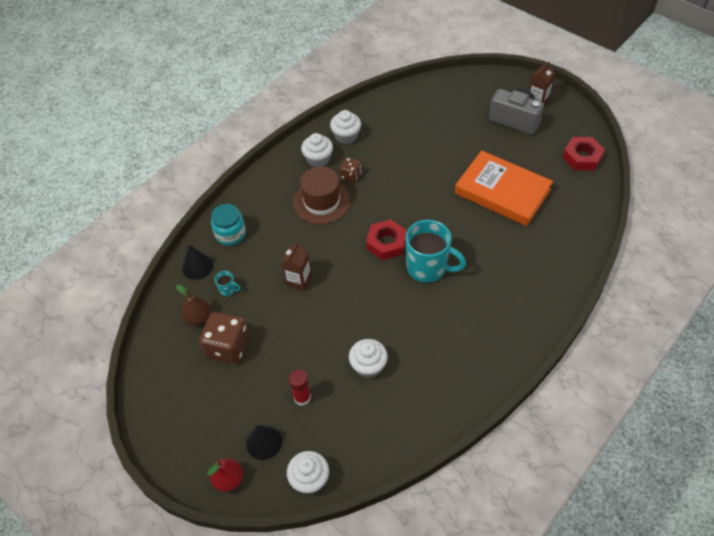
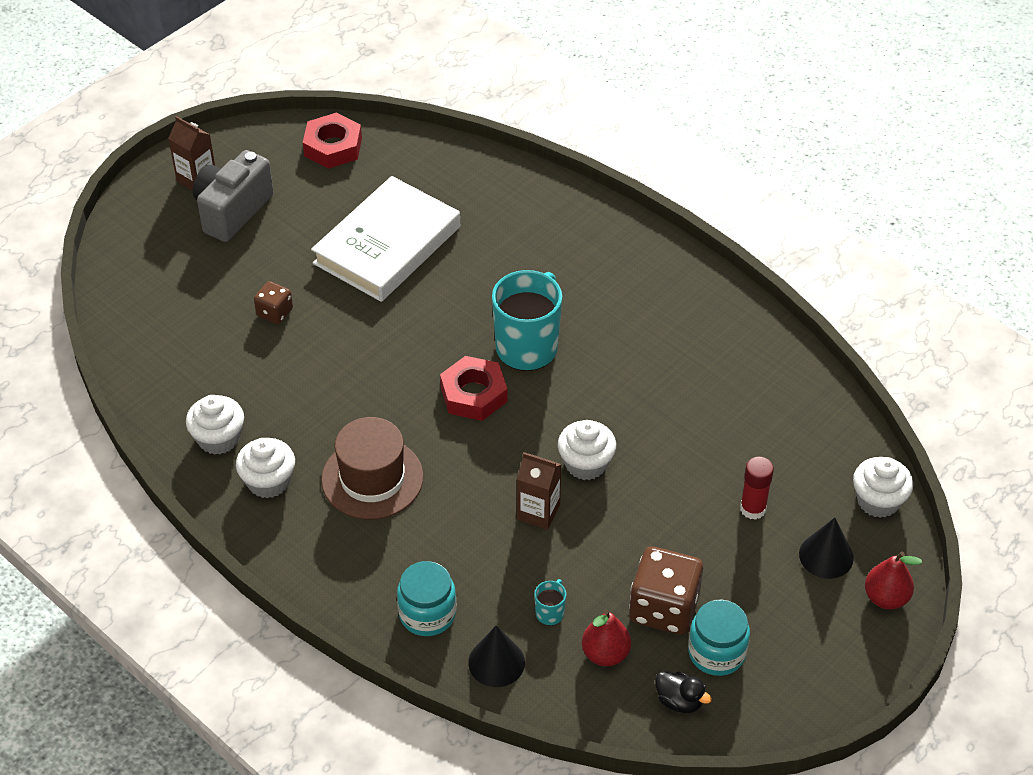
camera: 90 degrees left, 5 degrees down
brown pear [176,285,211,325] -> red pear [582,610,631,666]
brown dice [340,157,361,183] -> brown dice moved to [254,281,293,324]
white cupcake [349,339,388,378] -> white cupcake moved to [558,420,616,480]
orange book [455,150,553,226] -> white book [311,176,460,302]
none -> black duck [655,671,712,713]
none -> turquoise jar [688,600,750,676]

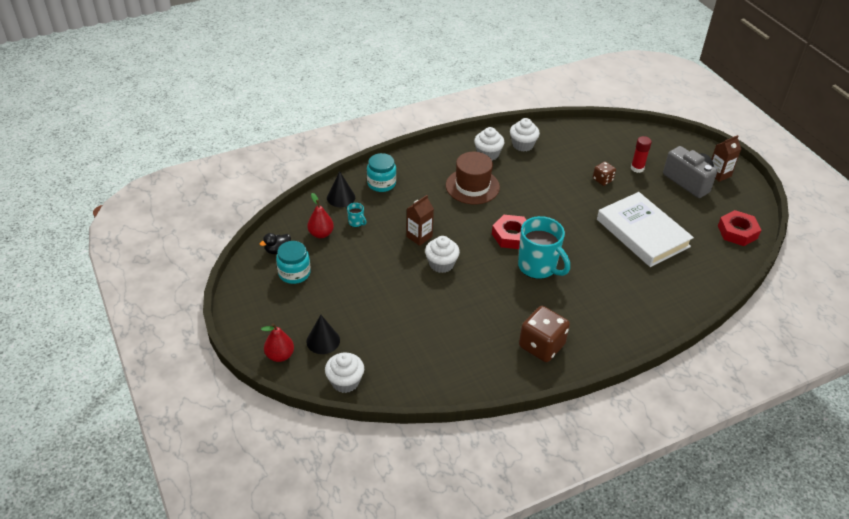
camera: 110 degrees right, 5 degrees down
brown dice [629,546,703,635] -> brown dice moved to [519,306,570,362]
red glue stick [740,457,774,520] -> red glue stick moved to [631,136,652,173]

